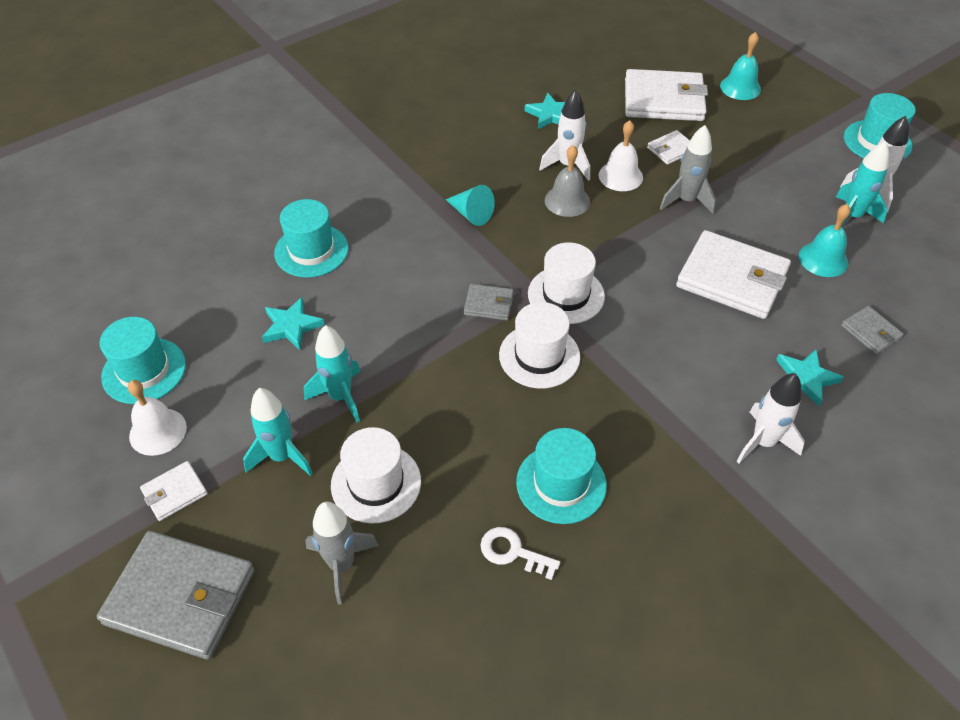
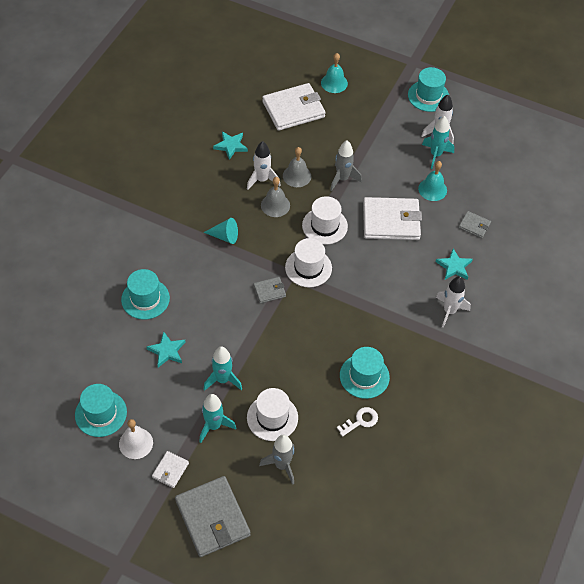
camera: 30 degrees left, 5 degrees up
grey wallet [97,531,255,660] -> grey wallet turned 75 degrees clockwise [175,476,251,557]
white key [480,527,560,580] -> white key turned 150 degrees clockwise [337,407,378,437]
white hat [499,302,580,389] -> white hat moved to [302,196,348,245]
white bell [599,120,643,191] -> grey bell [283,147,311,187]
white wallet [647,130,690,165] -> none

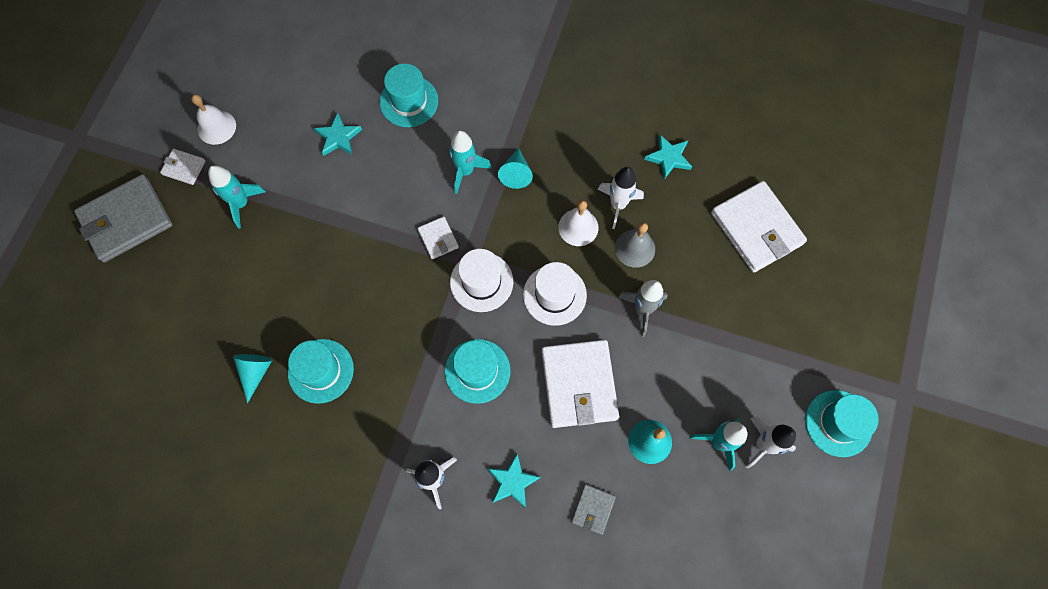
camera: 85 degrees right, 15 degrees up
turquoise hat [75,384,127,437] -> turquoise hat moved to [445,339,511,404]
turquoise rocket [204,346,242,391] -> turquoise rocket moved to [449,130,492,194]
white hat [247,388,298,441] -> none
grey wallet [253,277,286,303] -> white wallet [417,216,459,259]
grey rocket [259,435,294,485] -> none
grey bell [261,177,290,217] -> white bell [558,200,599,246]
turquoise bell [321,53,348,93] -> none
white key [337,407,378,437] -> turquoise cone [233,354,273,403]

